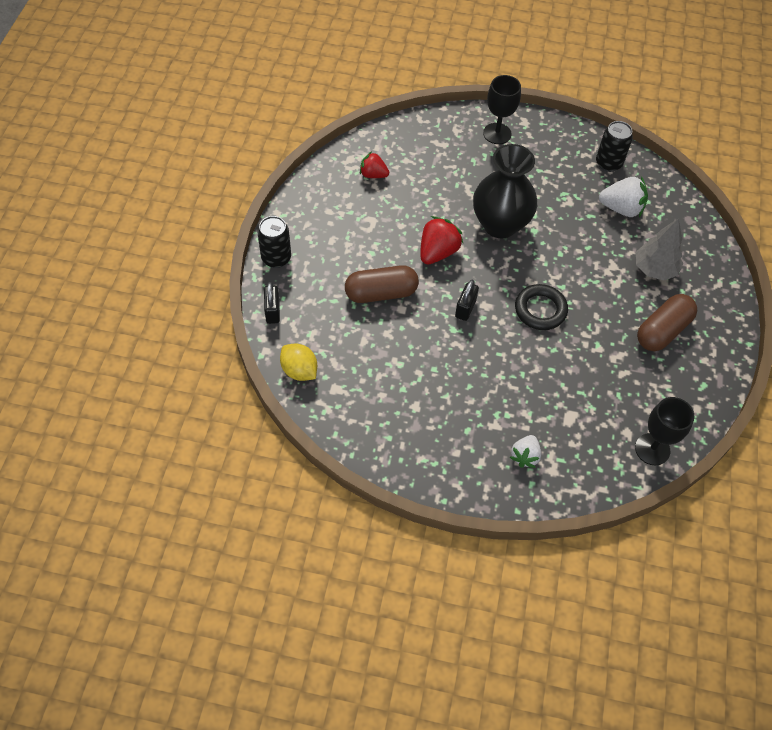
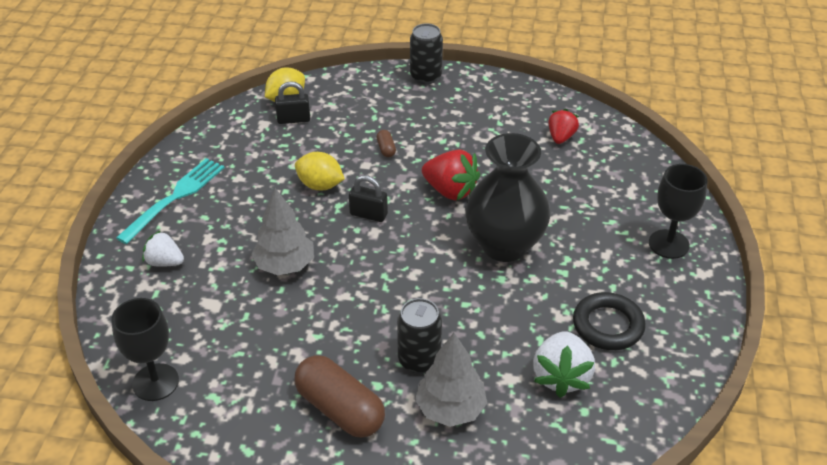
camera: 90 degrees right, 15 degrees down
black padlock [264,282,280,324] -> black padlock moved to [275,81,310,124]
brown capsule [345,265,419,303] -> brown capsule [377,130,396,157], size x0.42
black ring [515,284,568,330] -> black ring moved to [573,292,646,350]
black can [596,121,633,172] -> black can moved to [397,298,442,374]
none -> turquoise fork [116,158,225,244]
none -> grey tree [251,188,314,275]
none -> yellow lemon [295,152,345,190]

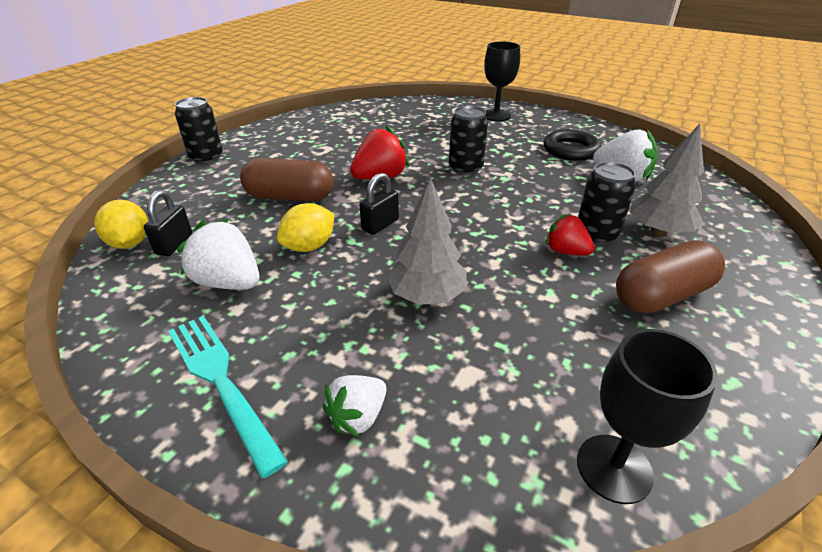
camera: 70 degrees left, 5 degrees down
brown capsule [377,130,396,157] -> brown capsule [240,158,334,201], size x2.37
black vase [465,133,551,262] -> black can [449,106,488,175]
red strawberry [548,109,579,144] -> red strawberry moved to [546,214,595,255]
none -> white strawberry [177,220,259,290]

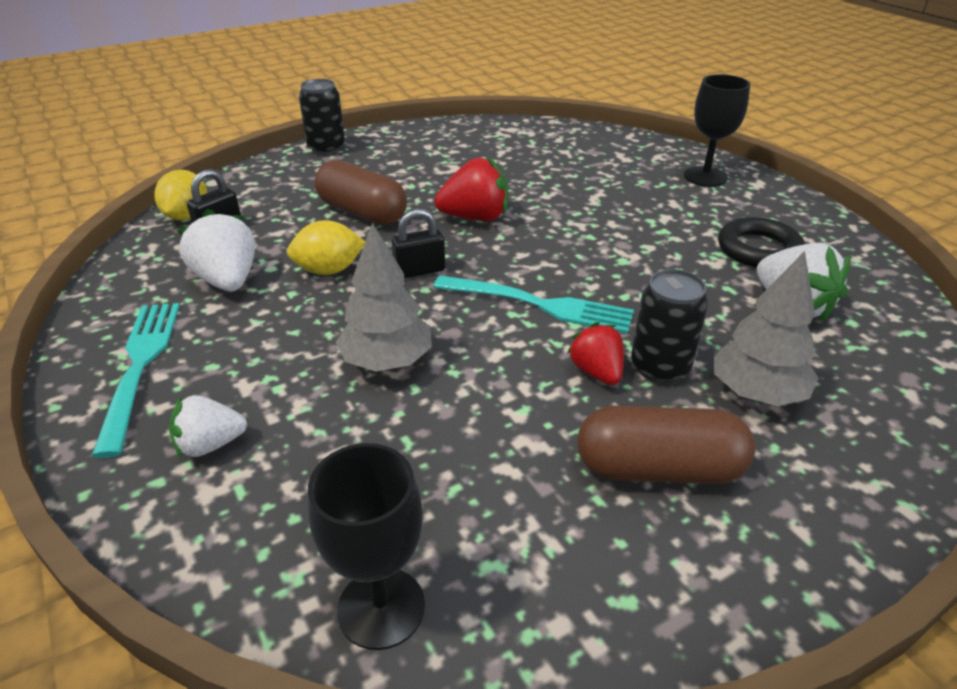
camera: 30 degrees right, 0 degrees up
black can [449,106,488,175] -> none
none -> turquoise fork [433,275,634,334]

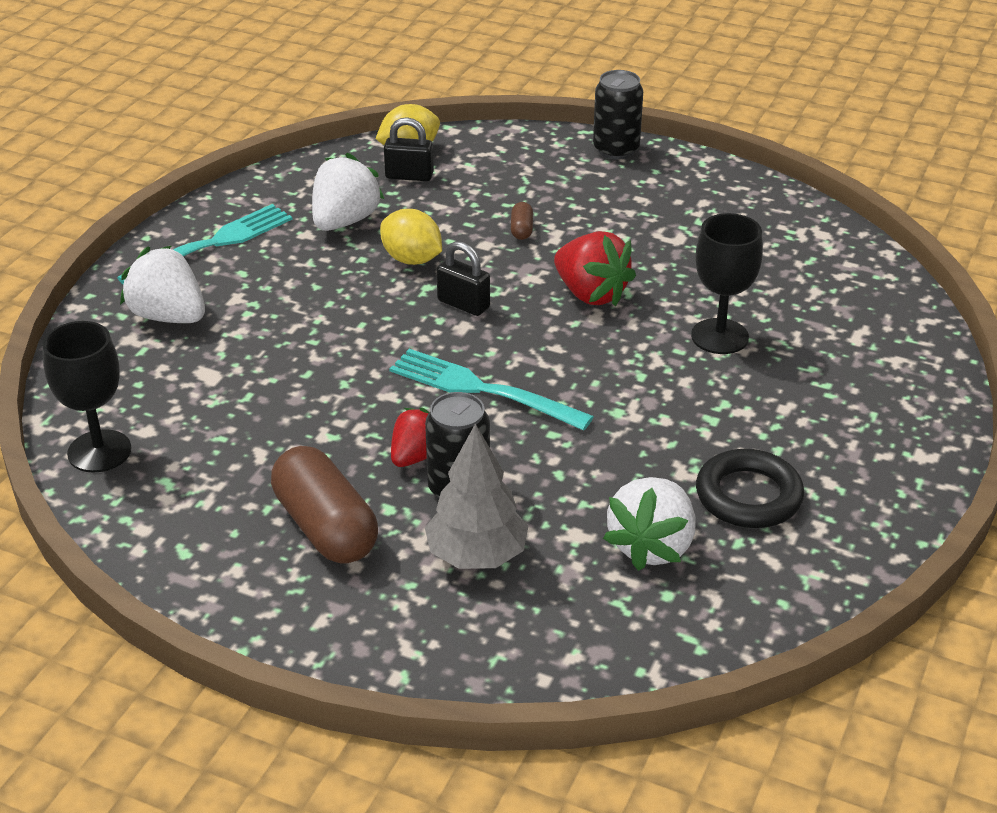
camera: 55 degrees right, 0 degrees up
white strawberry [169,395,247,458] -> white strawberry [120,246,205,323], size x1.55
brown capsule [315,160,407,225] -> brown capsule [511,202,533,240], size x0.42
grey tree [335,223,432,372] -> none
turquoise fork [433,275,634,334] -> turquoise fork turned 135 degrees clockwise [389,349,594,431]
black goblet [684,74,750,187] -> black goblet moved to [691,213,763,354]

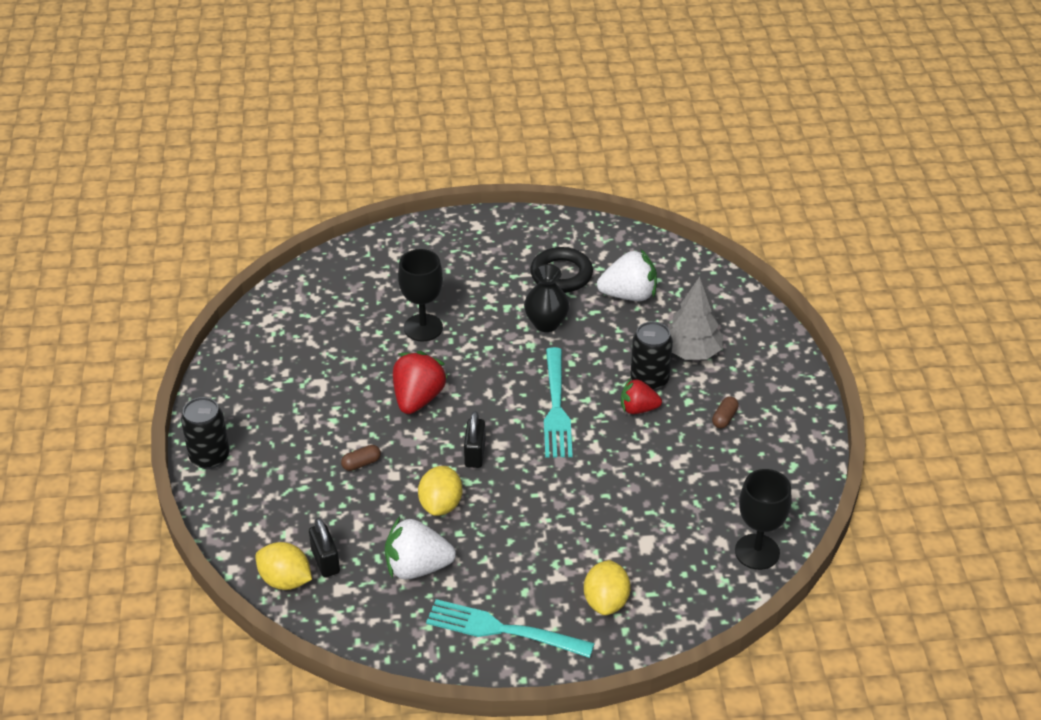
camera: 120 degrees left, 5 degrees up
white strawberry [120,246,205,323] -> yellow lemon [584,560,631,615]
brown capsule [271,446,378,563] -> brown capsule [712,396,739,429], size x0.42
none -> black vase [524,264,569,332]

